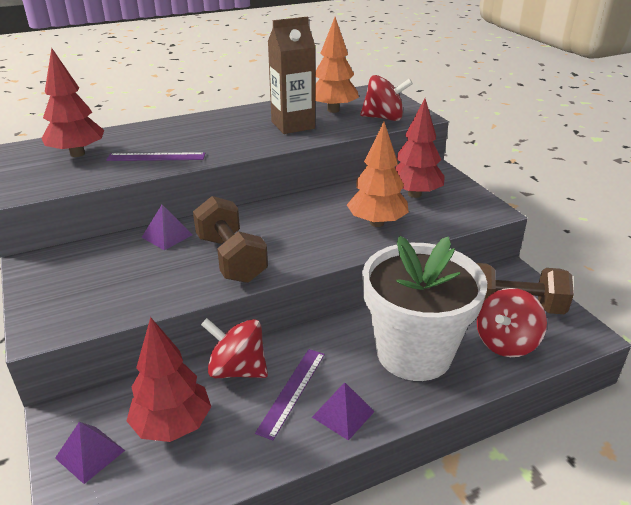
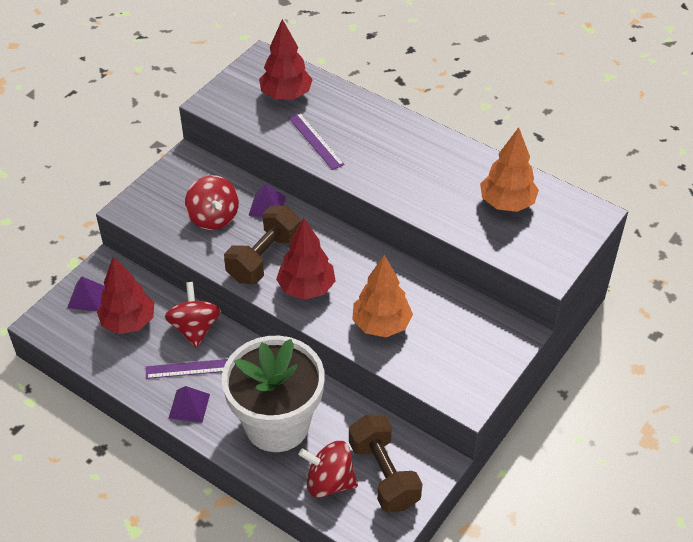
camera: 60 degrees right, 15 degrees up
brown carton [268,17,315,134] -> none
red spinning top [360,75,413,121] -> red spinning top moved to [185,175,239,230]
red tree [395,99,445,198] -> red tree moved to [276,218,336,300]

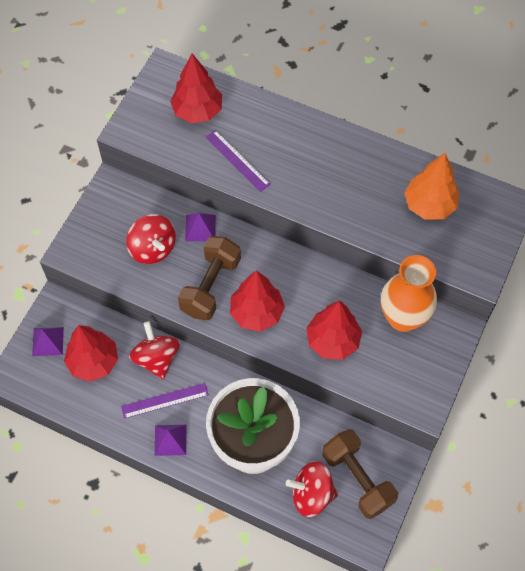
camera: 10 degrees left, 15 degrees up
orange tree [352,255,413,337] -> red tree [306,300,362,360]
none -> orange vase [381,255,437,332]

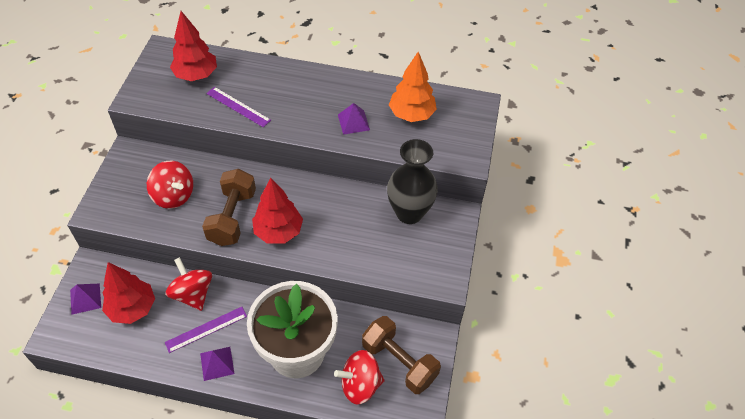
camera: 15 degrees left, 10 degrees down
purple pyramid [185,213,216,241] -> purple pyramid moved to [338,103,370,135]
red tree [306,300,362,360] -> none
orange vase [381,255,437,332] -> black vase [387,139,438,224]

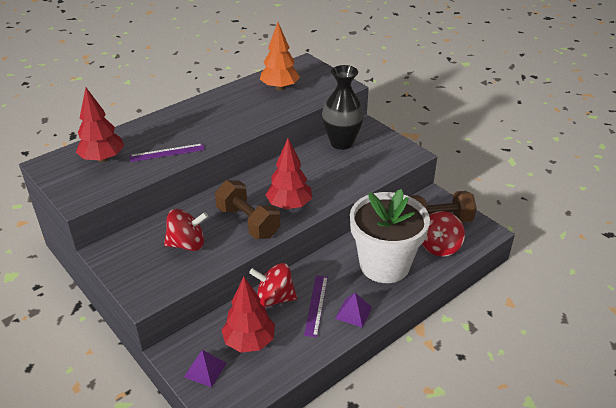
camera: 50 degrees left, 15 degrees down
purple pyramid [338,103,370,135] -> none

